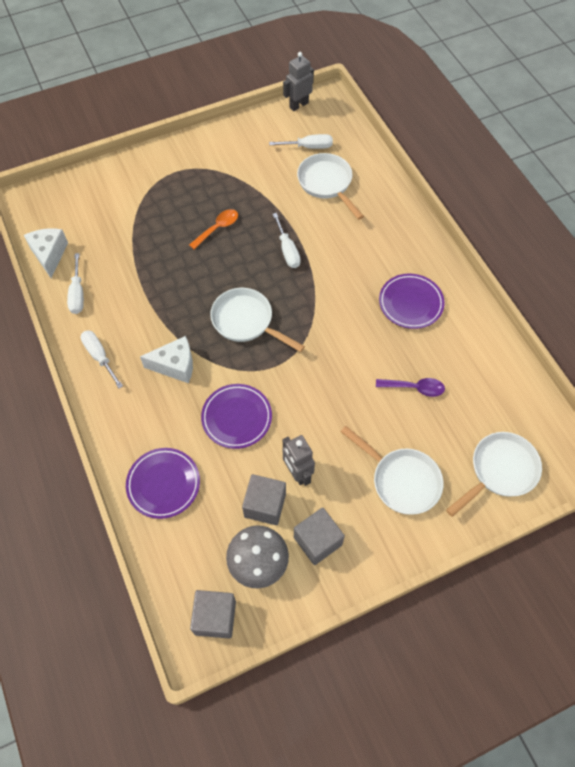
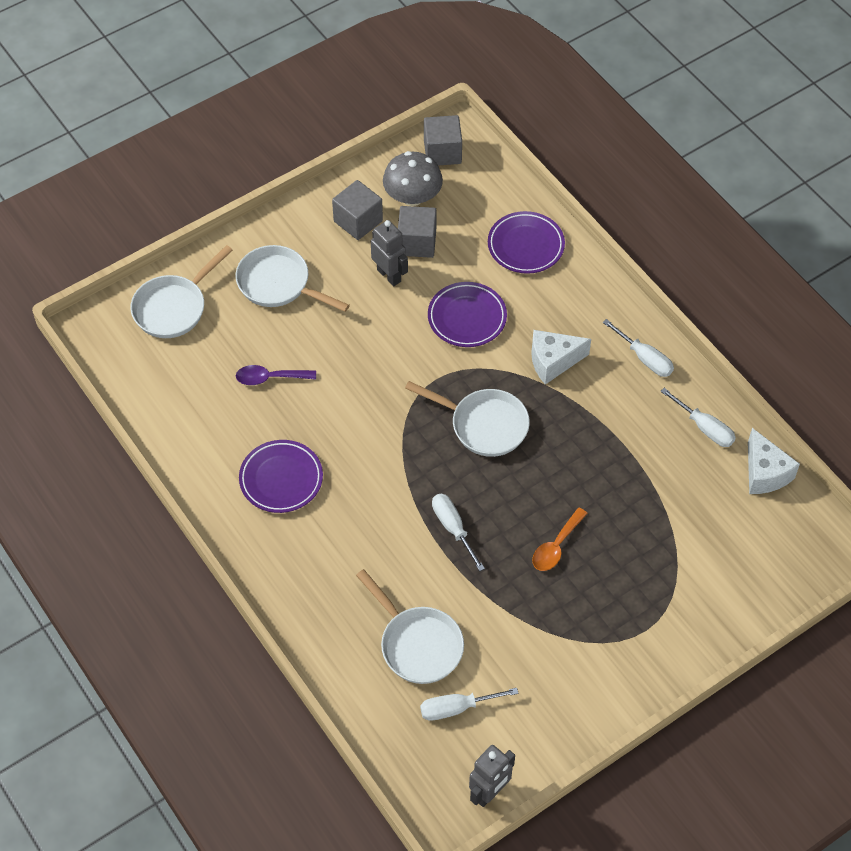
camera: 170 degrees right, 5 degrees down
white screwdriver [67,253,84,314] -> white screwdriver turned 150 degrees clockwise [660,388,736,447]

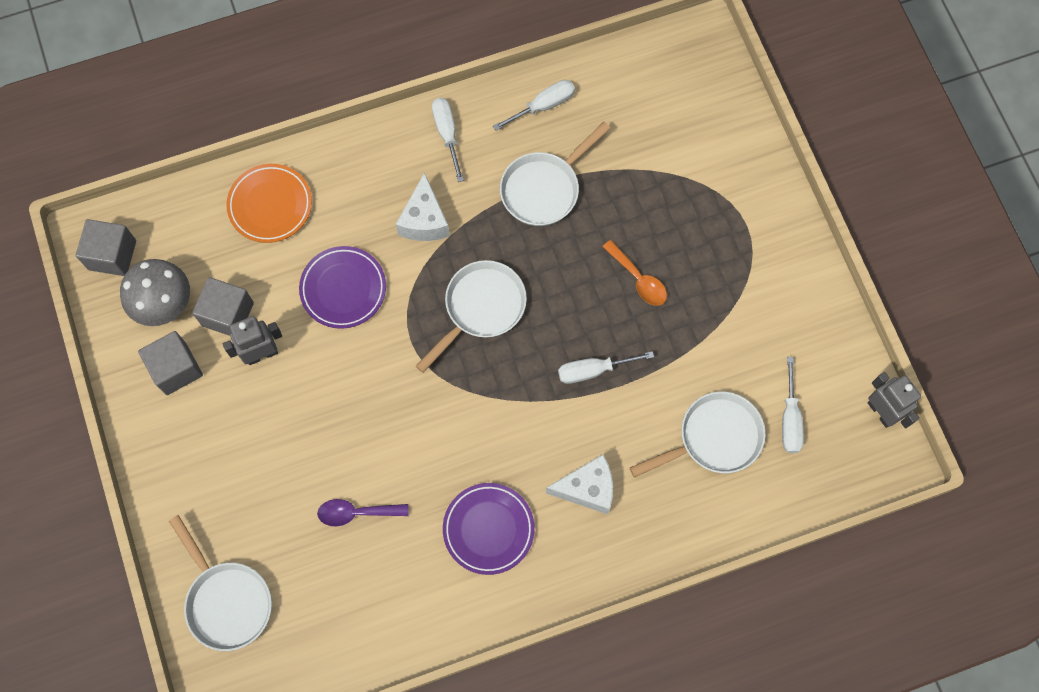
camera: 75 degrees left, 15 degrees up
white pan [236,245,350,312] -> white pan moved to [500,122,611,226]
purple spoon [236,365,316,385] -> purple spoon turned 75 degrees clockwise [317,499,409,526]
purple plate [488,211,565,274] -> orange plate [226,164,312,243]
white screwdriver [603,319,674,377] -> white screwdriver turned 75 degrees counterclockwise [432,98,464,182]
white cheese [748,428,800,494] -> white cheese moved to [546,454,613,514]

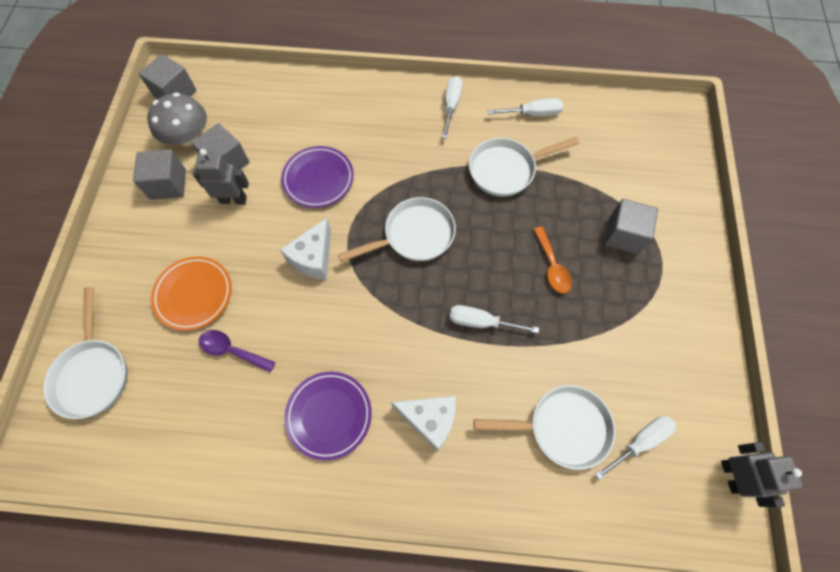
camera: 25 degrees right, 5 degrees down
orange plate [226,164,312,243] -> orange plate moved to [151,256,232,331]
white cheese [396,172,450,241] -> white cheese moved to [280,218,331,280]
white screwdriver [782,357,804,453] -> white screwdriver turned 150 degrees counterclockwise [595,416,676,480]
none -> grey cube [604,199,658,254]

